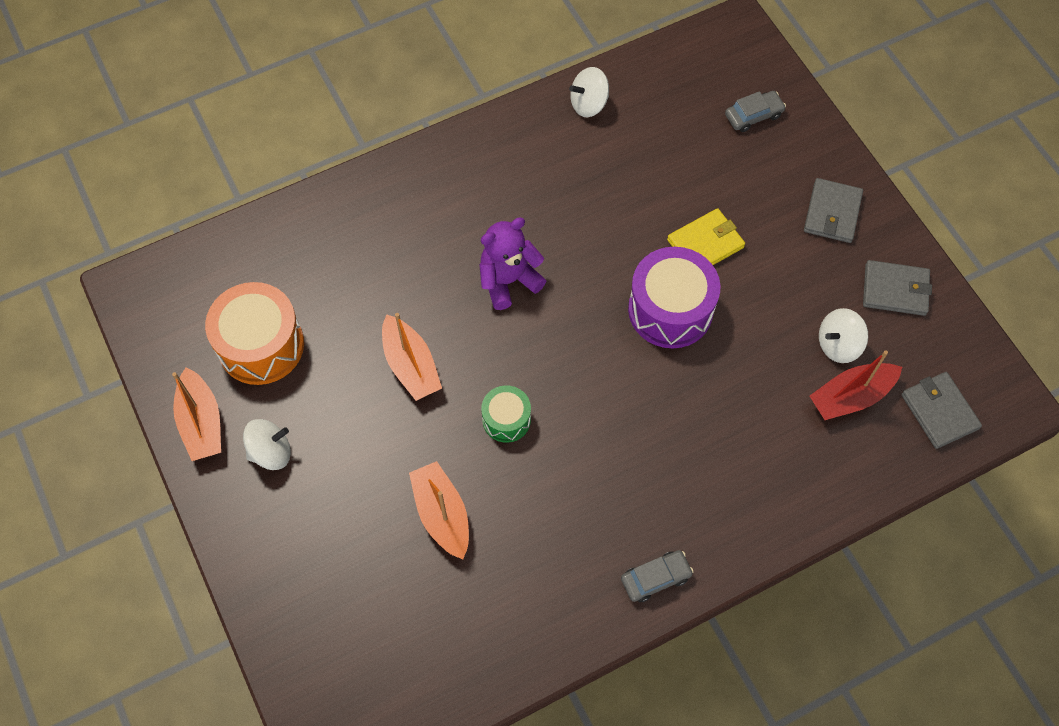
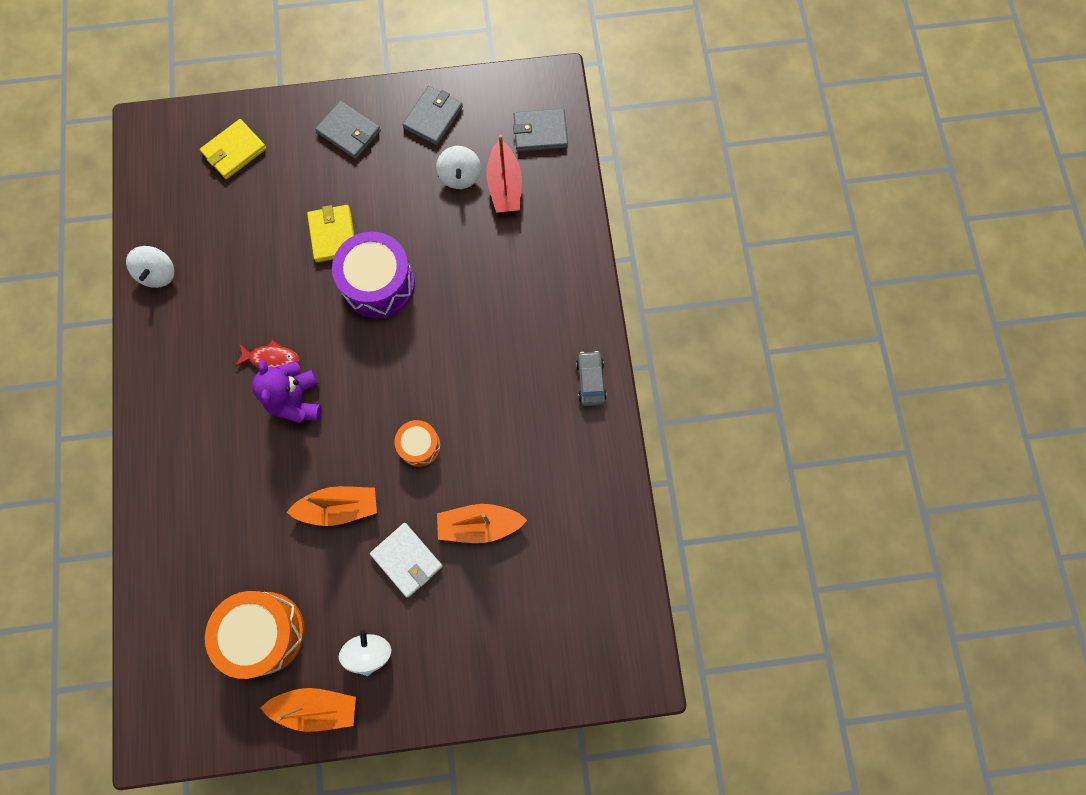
camera: 70 degrees left, 10 degrees up
green drum [481,385,531,443] -> orange drum [394,420,441,467]
grey car [725,91,786,132] -> yellow wallet [200,119,267,179]
none -> red fish [235,340,299,368]
none -> white wallet [370,523,443,598]

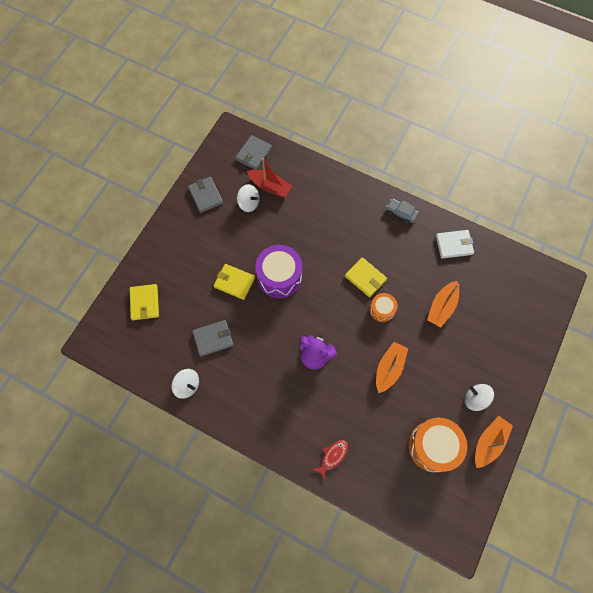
camera: 55 degrees left, 5 degrees down
red fish [235,340,299,368] -> red fish moved to [312,440,348,480]
grey wallet [315,101,381,159] -> grey wallet moved to [192,320,234,357]
white wallet [370,523,443,598] -> white wallet moved to [436,230,474,259]
none -> yellow wallet [345,257,387,297]

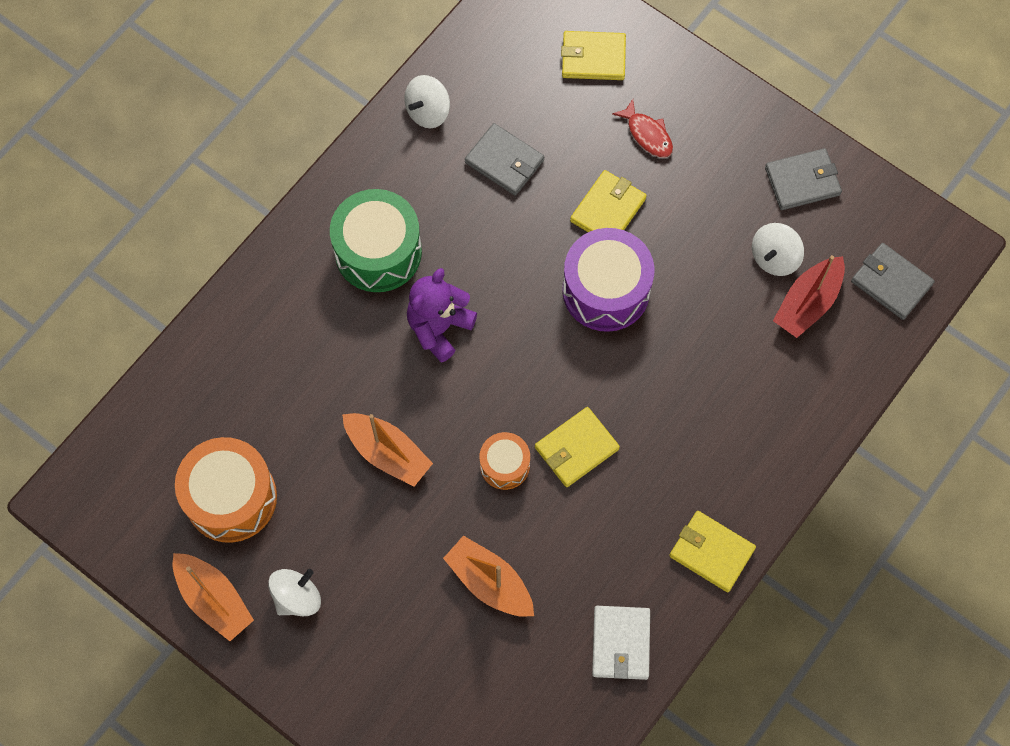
camera: 100 degrees right, 0 degrees up
grey wallet [192,320,234,357] -> grey wallet turned 45 degrees counterclockwise [465,123,544,196]
red fish [312,440,348,480] -> red fish moved to [612,99,673,158]
grey car [386,198,419,224] -> yellow wallet [669,511,756,592]
none -> green drum [330,189,422,292]

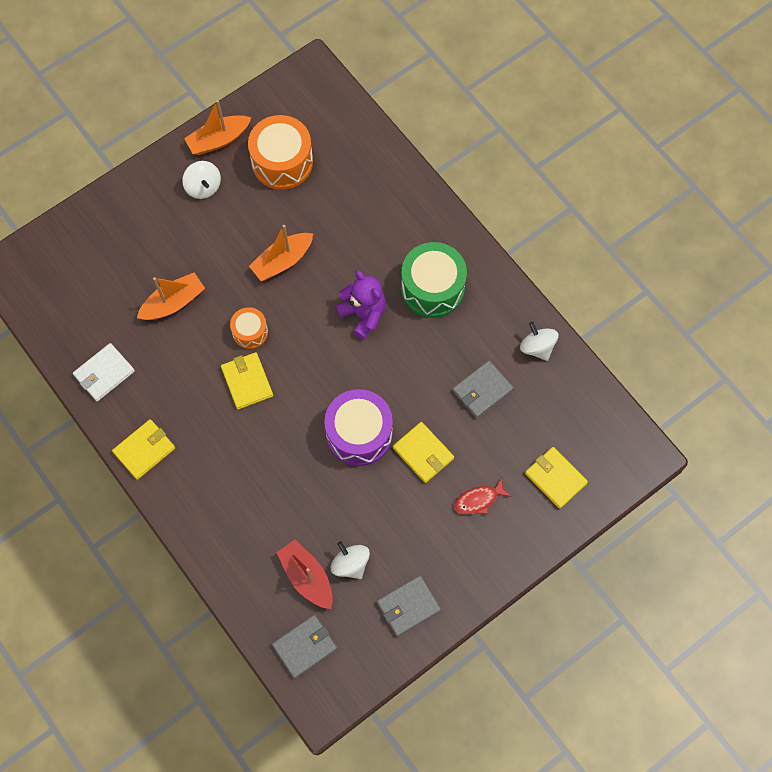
camera: 105 degrees right, 0 degrees up
yellow wallet [561,31,626,80] -> yellow wallet turned 60 degrees counterclockwise [525,447,588,509]
white wallet [592,606,650,680] -> white wallet turned 60 degrees counterclockwise [73,343,135,401]
grey wallet [765,148,842,210] -> grey wallet turned 60 degrees clockwise [377,575,441,637]

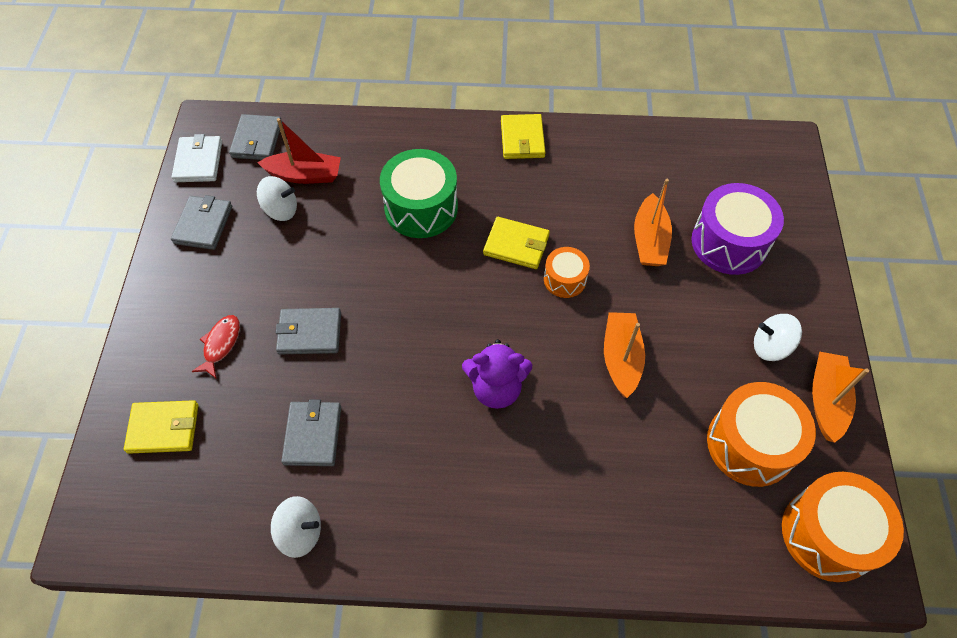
camera: 130 degrees right, 10 degrees down
white wallet [73,343,135,401] -> white wallet moved to [172,134,222,182]
purple drum [324,389,393,466] -> purple drum moved to [692,183,784,275]
yellow wallet [393,422,454,483] -> grey wallet [275,308,341,354]
green drum [401,242,467,318] -> green drum moved to [380,149,458,238]
none -> orange drum [782,472,904,582]

